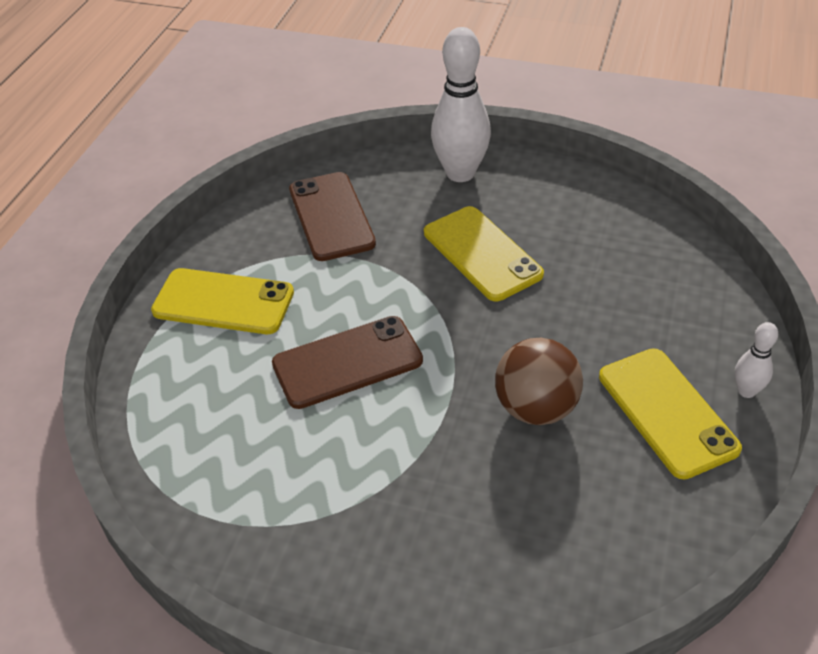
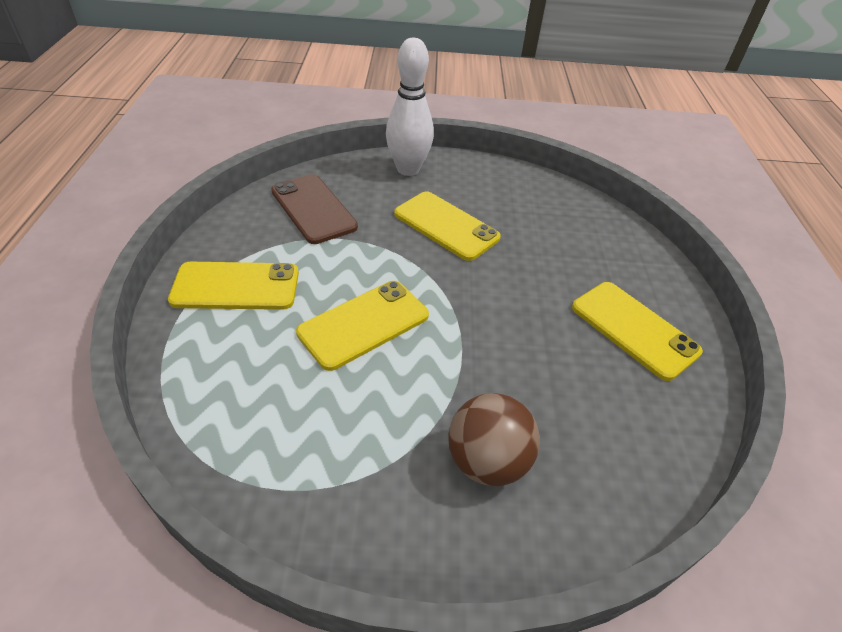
camera: 20 degrees left, 0 degrees up
brown phone [272,316,423,409] -> yellow phone [296,281,429,371]
brown ball [495,338,583,425] -> brown ball moved to [448,393,540,486]
white bowling pin [735,322,778,398] -> none

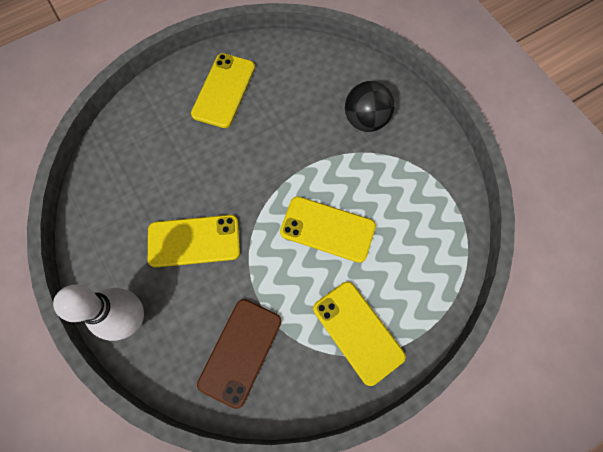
camera: 120 degrees left, 25 degrees up
yellow phone [394,191,501,261] -> yellow phone turned 75 degrees clockwise [148,215,240,267]
brown ball [448,393,540,486] -> black ball [345,81,395,132]

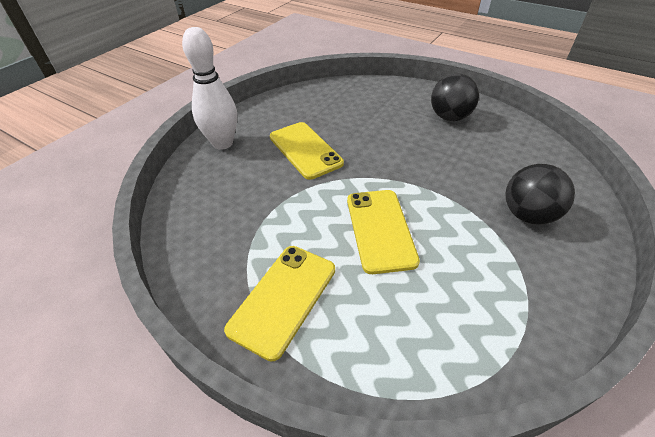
camera: 65 degrees right, 25 degrees down
yellow phone [191,53,255,128] -> black ball [431,73,479,121]
brown phone [197,299,282,409] -> none

